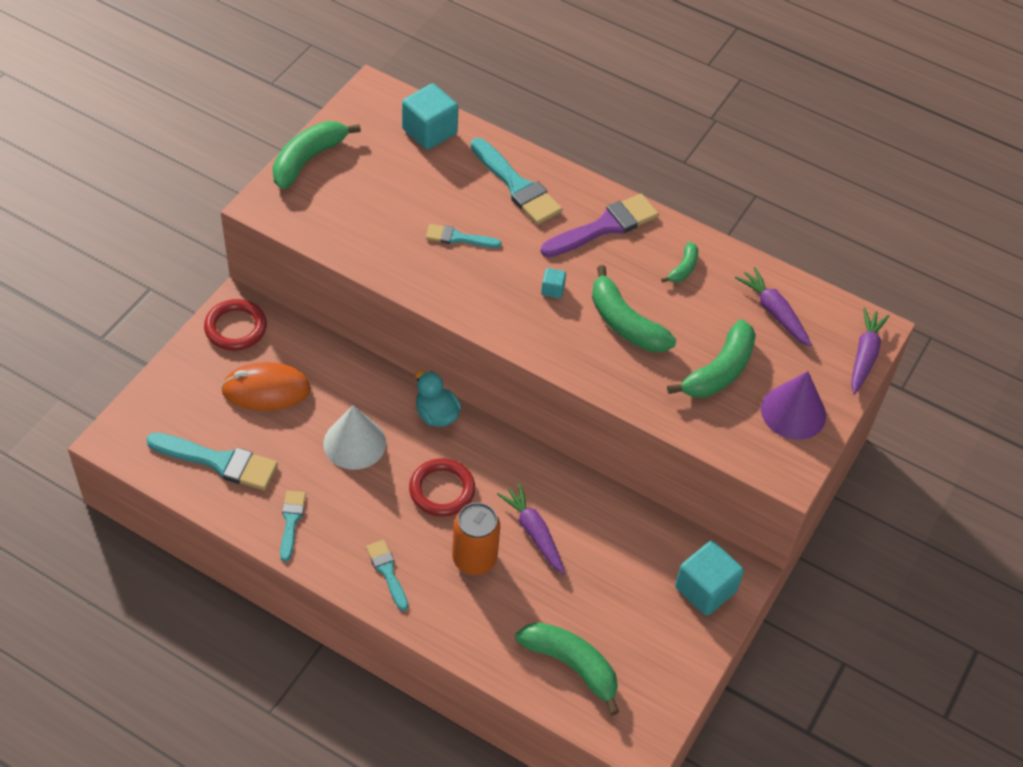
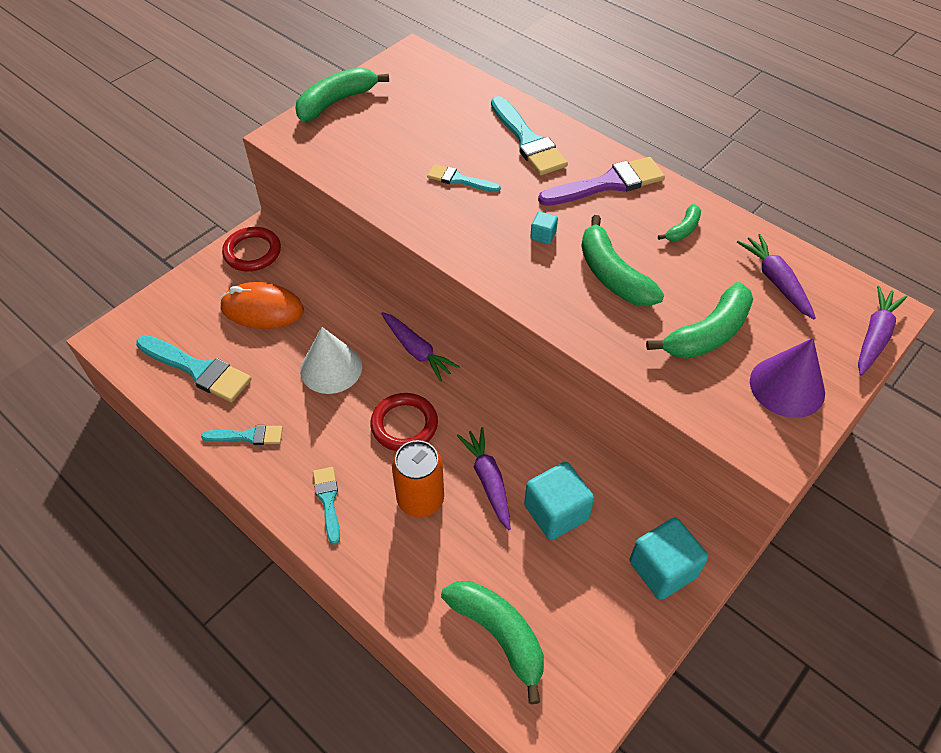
camera: 15 degrees right, 0 degrees up
turquoise brush [280,491,306,562] -> turquoise brush turned 75 degrees clockwise [201,425,283,445]
turquoise cube [402,84,458,150] -> turquoise cube moved to [524,462,594,540]
turquoise duck [415,370,461,427] -> purple carrot [381,312,460,382]

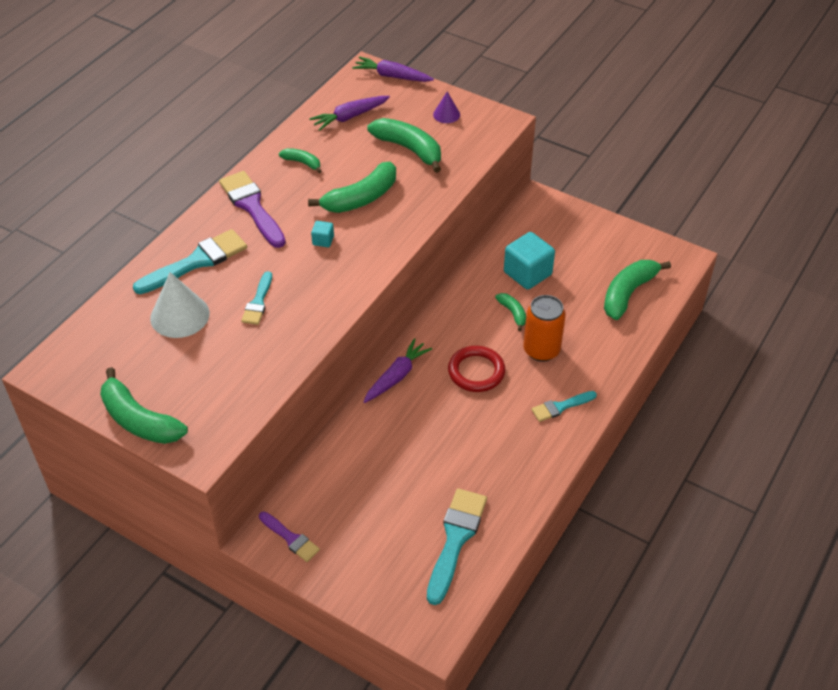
camera: 100 degrees left, 5 degrees down
turquoise brush [201,425,283,445] -> none
orange mouse [220,282,304,329] -> none
red ring [222,227,281,271] -> purple brush [259,511,320,562]
white cone [300,327,362,394] -> white cone moved to [150,272,210,338]
purple carrot [457,427,511,530] -> green banana [495,293,526,331]
turquoise cube [630,517,708,600] -> none
purple cone [750,338,825,418] -> purple cone [433,91,460,123], size x0.54

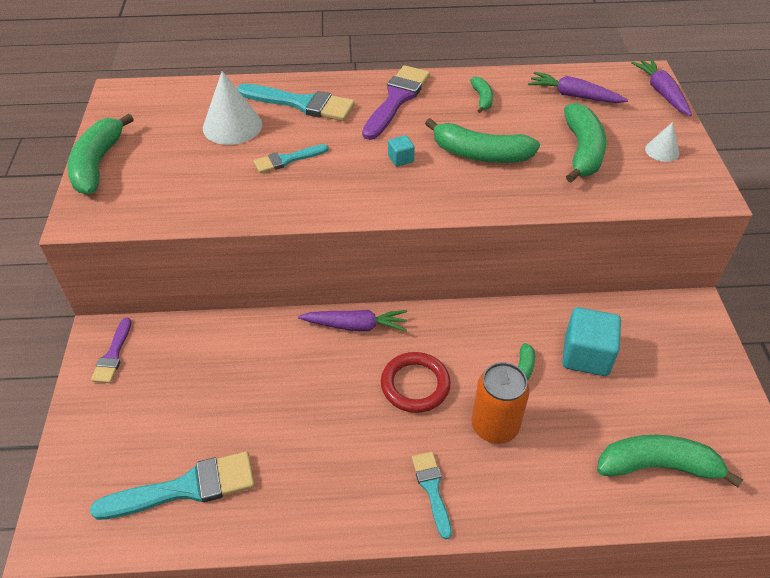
camera: 55 degrees right, 0 degrees up
purple cone [433,91,460,123] -> white cone [645,122,679,162]
turquoise brush [531,391,597,422] -> turquoise brush turned 45 degrees clockwise [412,452,452,540]

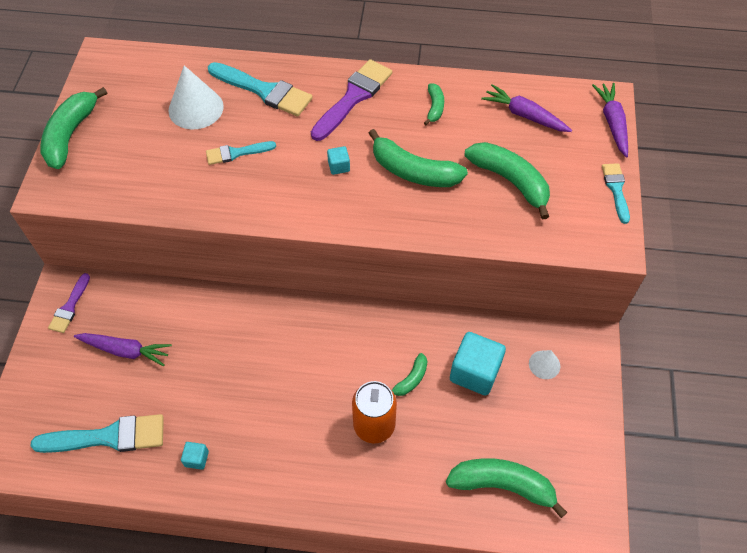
camera: 10 degrees right, 10 degrees up
purple carrot [298,310,407,331] -> purple carrot moved to [74,333,172,366]
red ring [381,352,451,413] -> none
turquoise brush [412,452,452,540] -> turquoise brush moved to [602,163,630,224]
green banana [564,103,607,182] -> green banana turned 60 degrees counterclockwise [465,142,550,219]
white cone [645,122,679,162] -> white cone moved to [529,350,560,379]
none -> turquoise cube [181,442,209,470]

